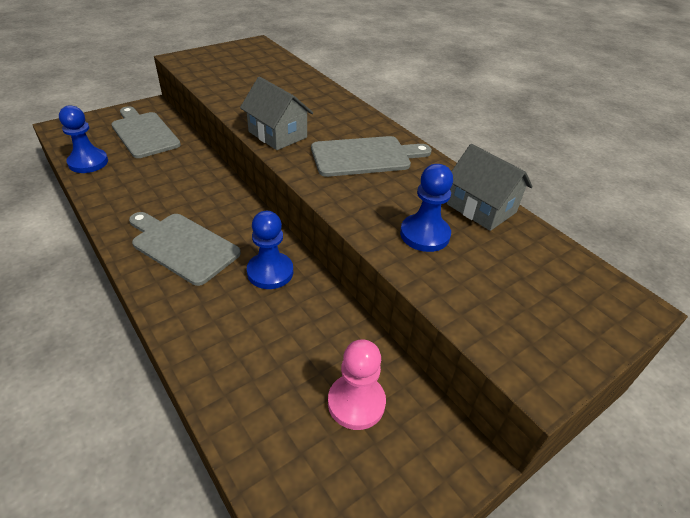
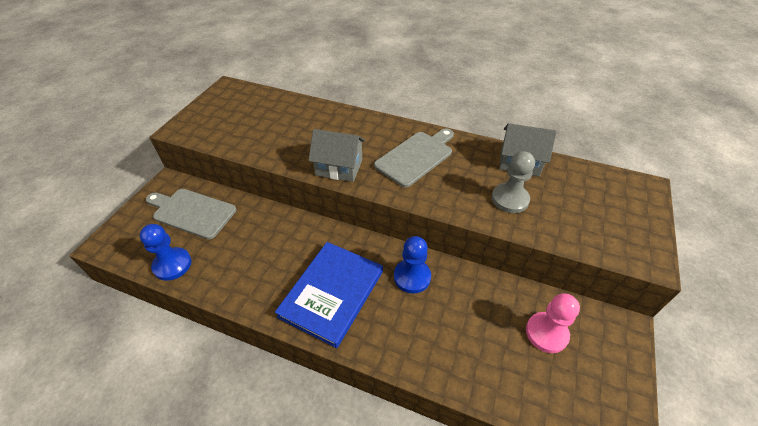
camera: 30 degrees left, 5 degrees up
grey cutting board [129,212,241,286] -> blue book [275,242,383,348]
blue pawn [400,164,453,252] -> grey pawn [492,151,535,213]

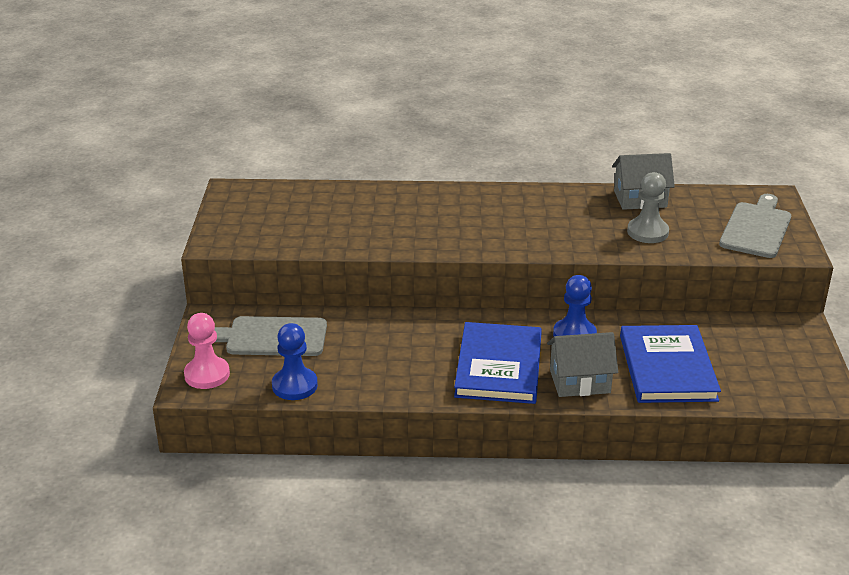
camera: 20 degrees left, 15 degrees down
grey house [308,129,365,182] -> grey house moved to [547,332,618,397]
grey cutting board [374,128,454,187] -> grey cutting board moved to [719,194,791,258]
pink pawn [526,293,580,353] -> pink pawn moved to [184,313,230,389]
none -> blue book [620,325,721,403]

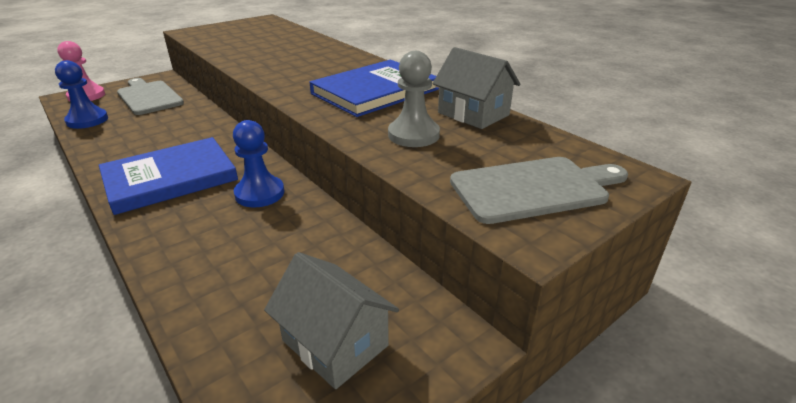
camera: 50 degrees right, 0 degrees up
grey house [547,332,618,397] -> grey house moved to [264,252,399,389]
blue book [620,325,721,403] -> blue book moved to [310,60,439,117]

